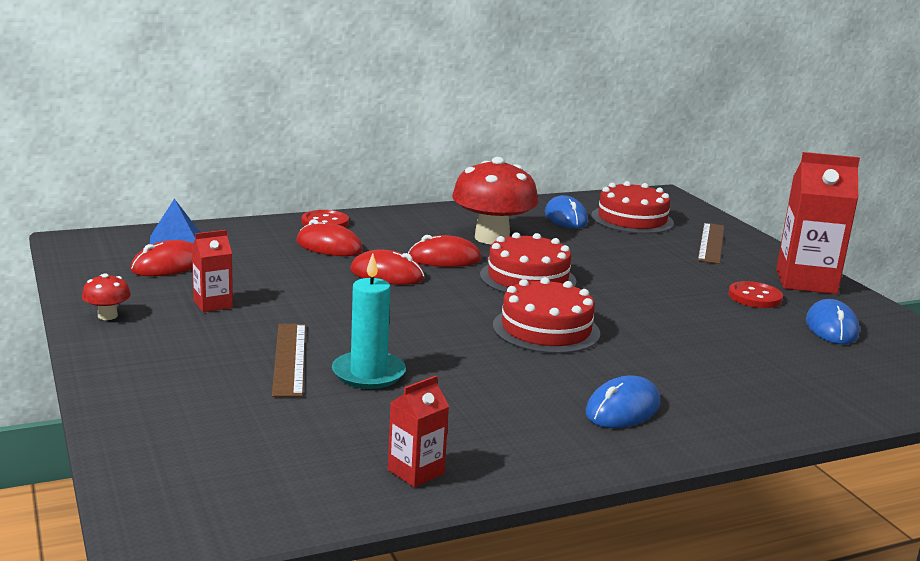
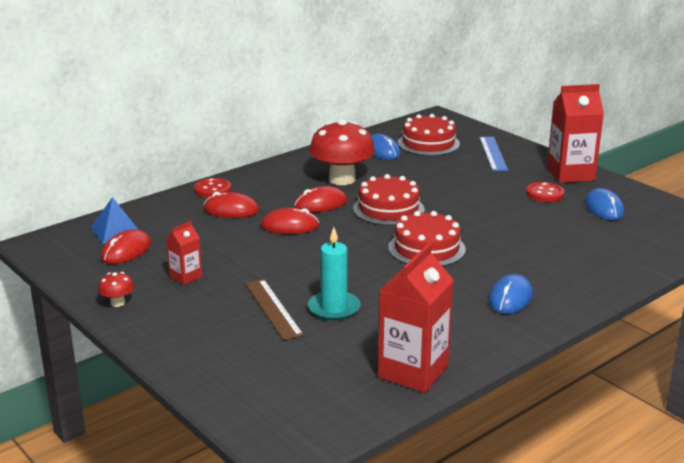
camera: 15 degrees left, 5 degrees up
red carton [388,375,449,487] -> red carton [378,243,454,393], size x1.95
brown ruler [698,223,724,264] -> blue ruler [479,137,508,171]

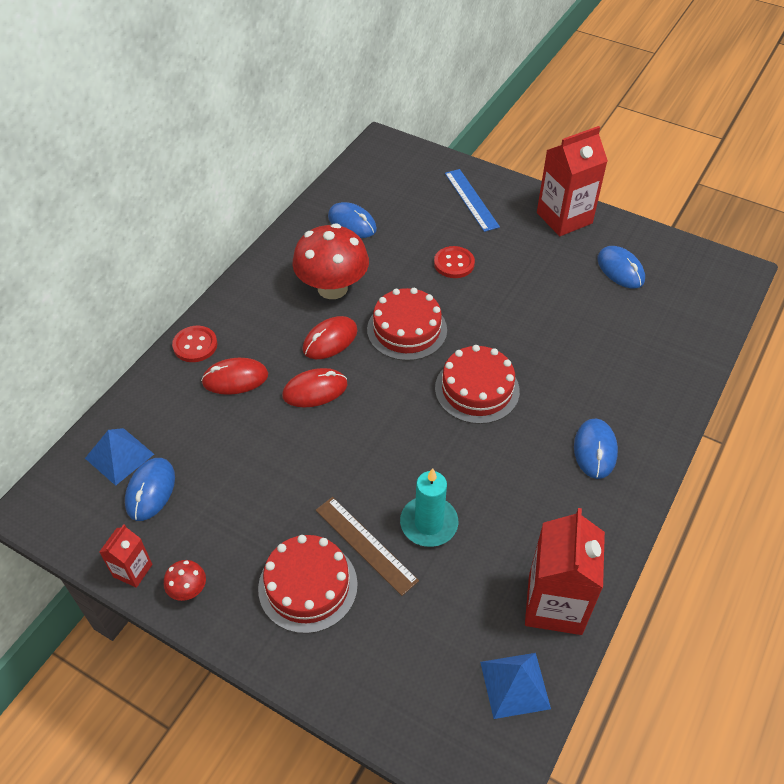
camera: 20 degrees left, 25 degrees up
red mouse [101,229,151,264] -> blue mouse [125,458,175,521]
red carton [166,221,202,285] -> red carton moved to [99,524,152,588]
red cake [398,114,460,156] -> red cake moved to [258,535,358,634]
red button [526,182,564,202] -> red button moved to [434,246,475,278]
none -> blue pyramid [480,653,551,719]

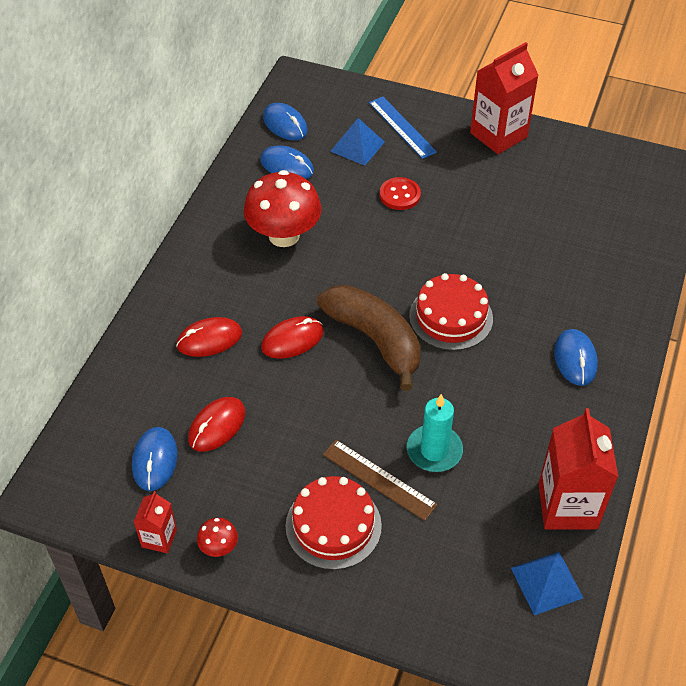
camera: 10 degrees left, 0 degrees up
blue pyramid [85,428,154,486] -> blue pyramid moved to [330,118,385,166]
red button [172,326,217,362] -> none
red mouse [303,316,358,359] -> red mouse moved to [188,397,245,452]
red cake [367,288,447,361] -> none
blue mouse [597,246,645,289] -> blue mouse moved to [263,103,308,141]
none -> brown banana [317,285,421,391]

